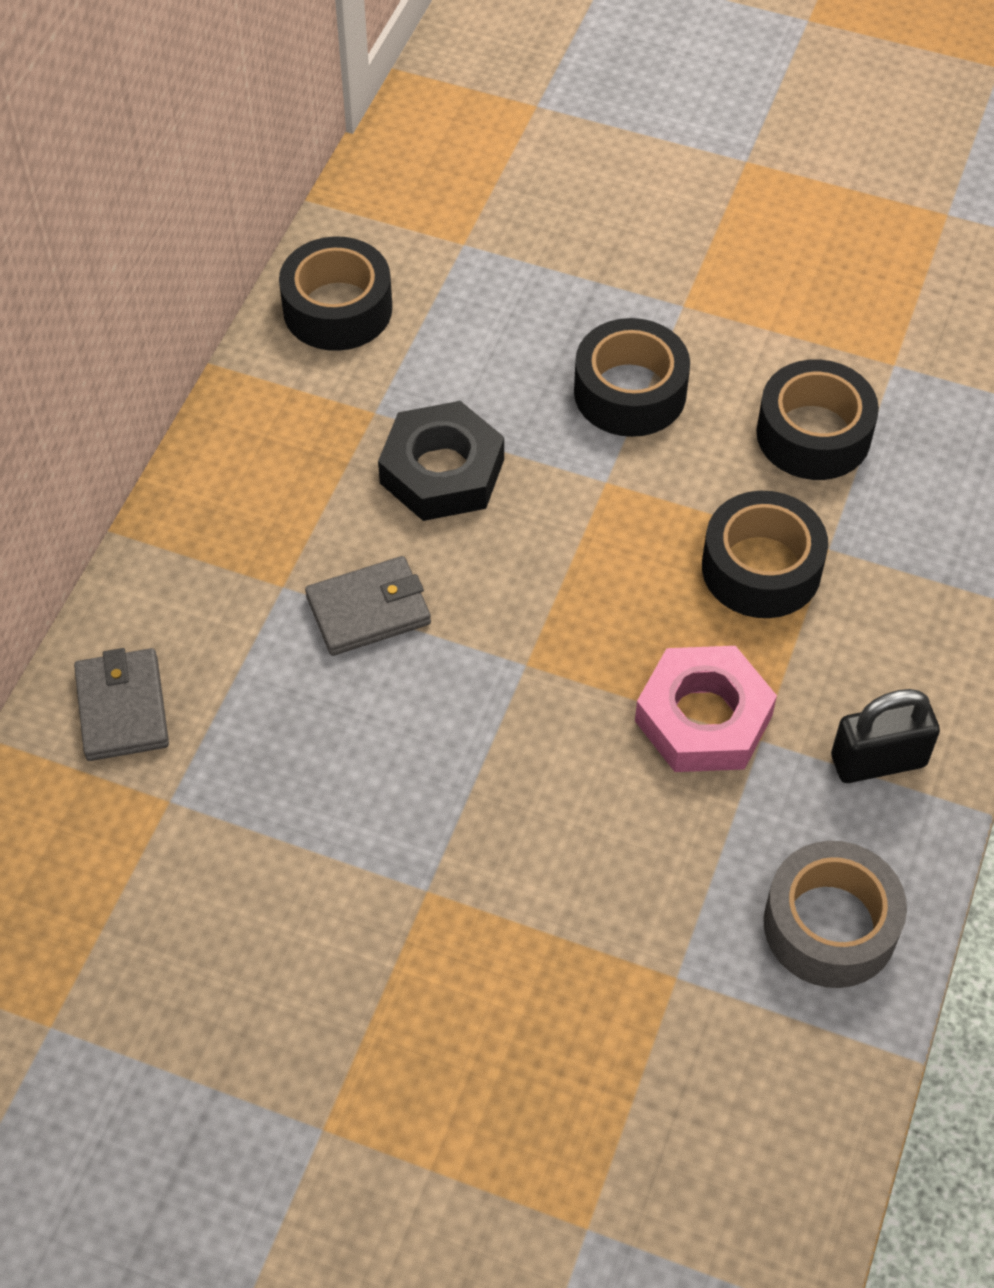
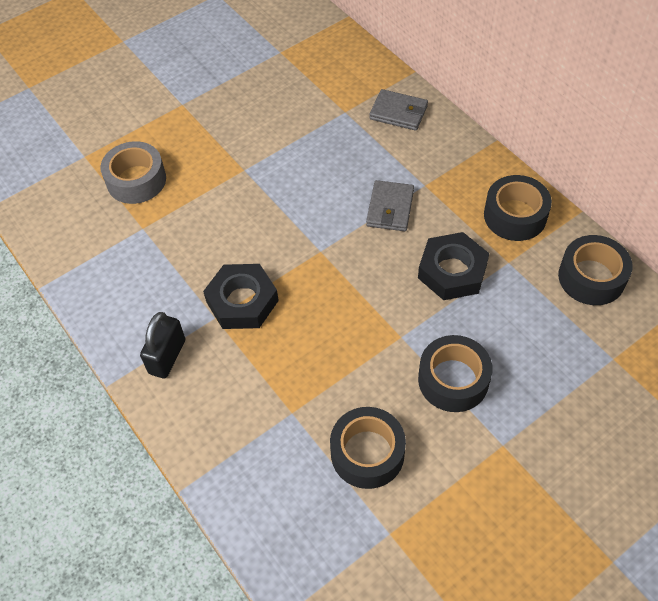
camera: 125 degrees right, 0 degrees up
pink nut [635,646,777,772] -> black nut [203,264,279,329]
black tape [702,491,828,618] -> black tape moved to [484,175,552,241]
grey tape [764,841,907,988] -> grey tape moved to [100,141,166,204]

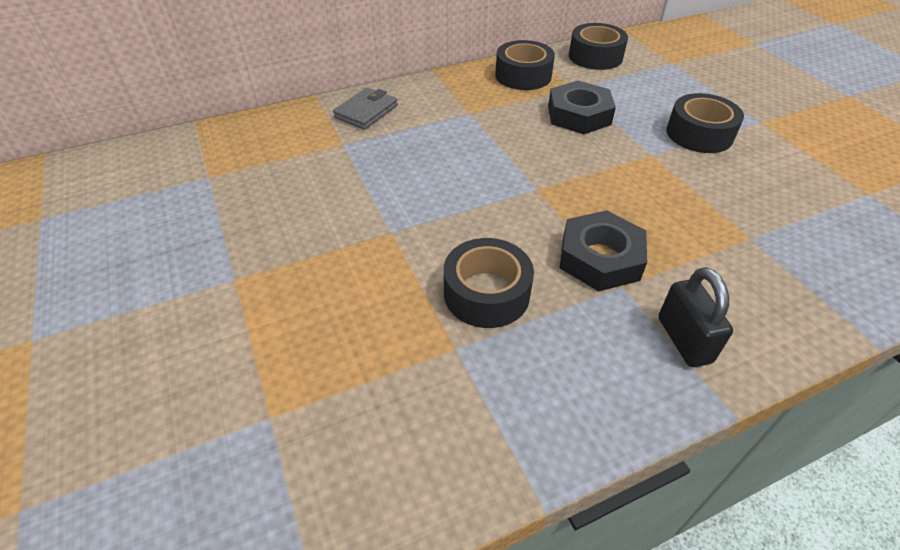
camera: 80 degrees left, 10 degrees down
grey tape [100,141,166,204] -> none
black padlock [140,312,186,379] -> black padlock turned 45 degrees clockwise [658,267,733,367]
black tape [330,407,406,489] -> black tape moved to [444,238,534,328]
grey wallet [366,180,414,231] -> none

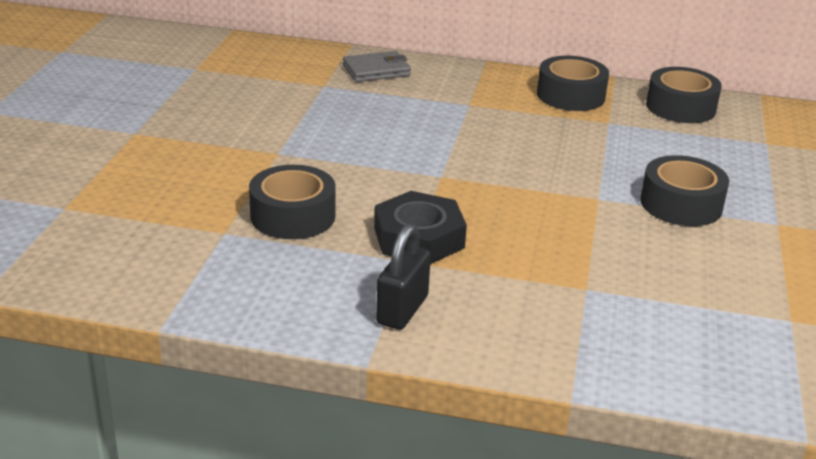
camera: 35 degrees right, 15 degrees down
black nut [548,81,616,134] -> none

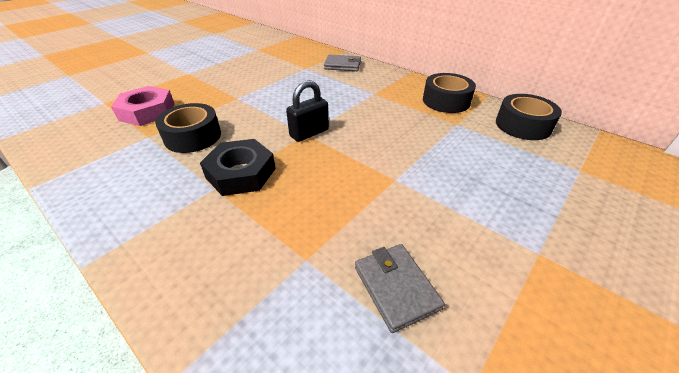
camera: 30 degrees right, 10 degrees up
black padlock [376,224,431,330] -> black padlock moved to [286,80,329,142]
black tape [641,155,729,226] -> none
none -> pink nut [111,86,175,126]
none -> grey wallet [355,244,445,333]

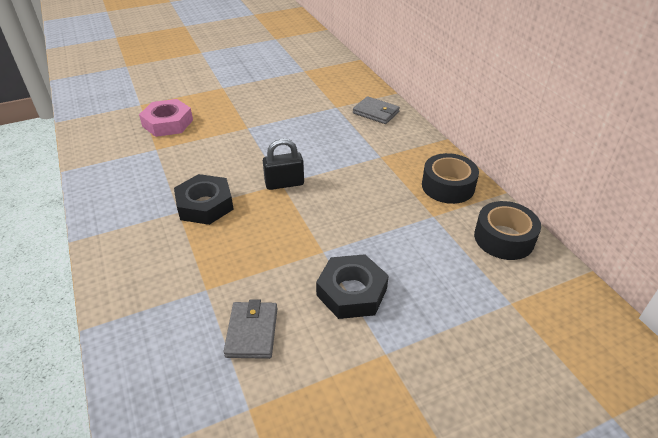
camera: 25 degrees right, 0 degrees up
black tape [155,103,221,153] -> none
none -> black nut [316,254,389,319]

